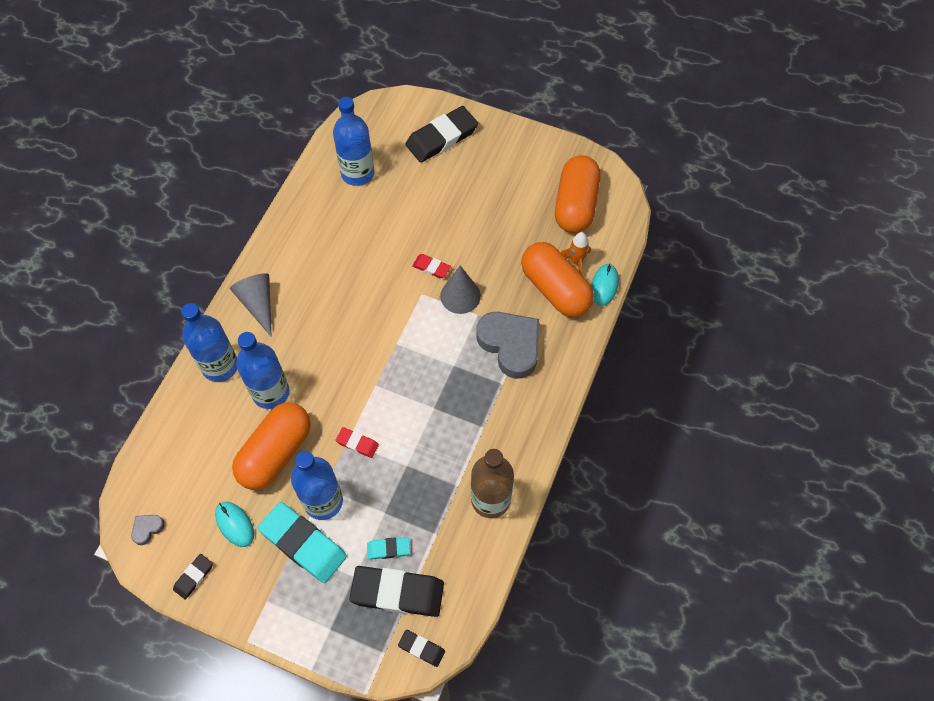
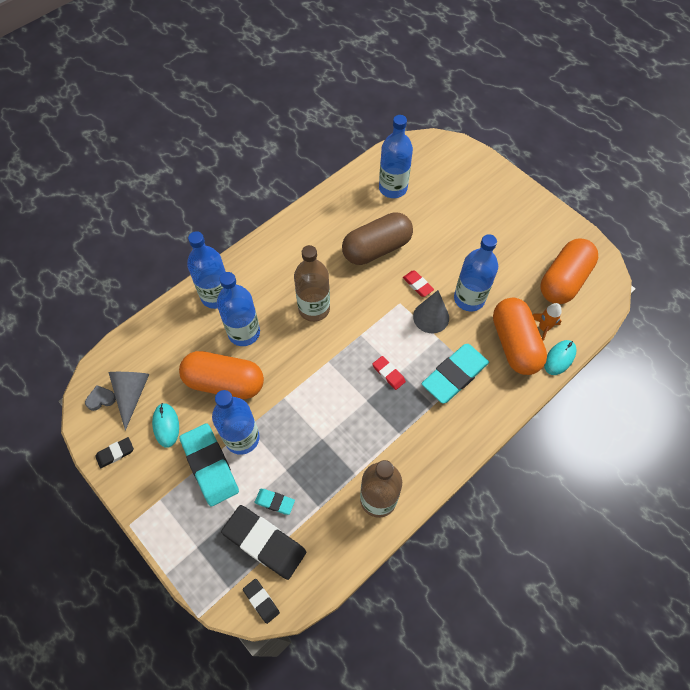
camera: 25 degrees right, 0 degrees up
grey cone [230,273,272,337] -> grey cone moved to [108,372,149,431]
orange capsule [232,402,311,490] -> orange capsule turned 45 degrees clockwise [179,351,264,399]
red eraser [335,427,379,458] -> red eraser moved to [372,356,406,390]
black eraser [405,106,478,163] -> none
grey heart [476,312,539,379] -> turquoise eraser [422,344,489,404]
none -> brown bottle [294,245,330,322]
none -> brown capsule [342,212,413,265]
none -> blue bottle [454,234,498,311]

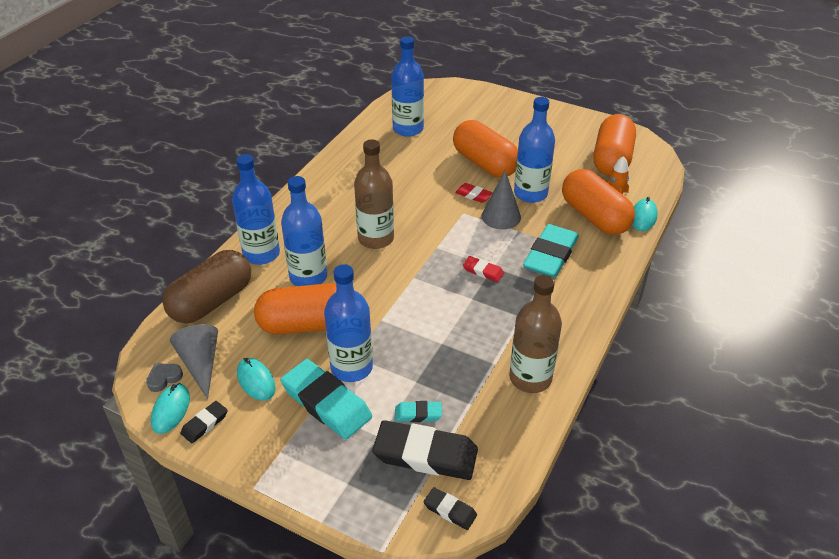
camera: 20 degrees left, 20 degrees down
brown capsule [342,212,413,265] -> brown capsule moved to [163,250,251,324]
none -> turquoise mouse [151,383,190,434]
none -> orange capsule [453,120,518,177]

